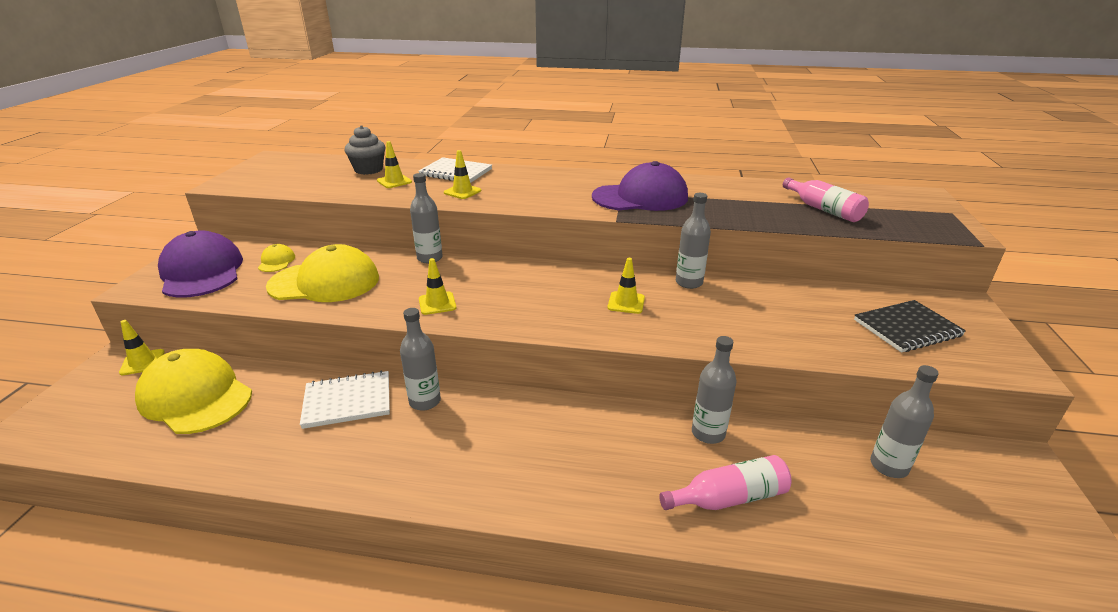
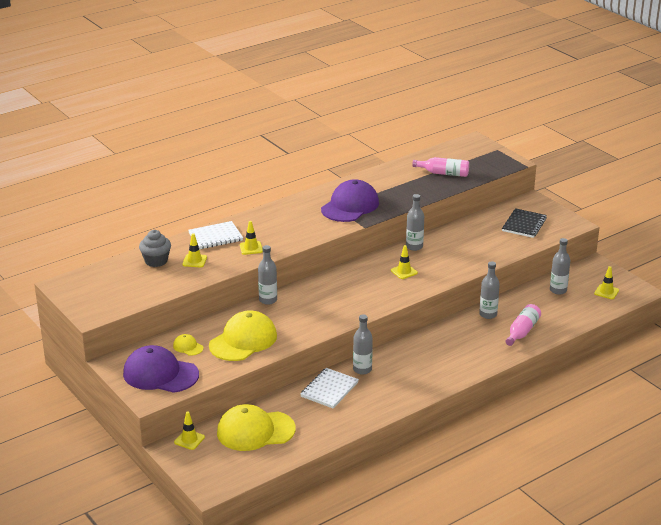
camera: 45 degrees left, 0 degrees up
yellow traffic cone [419,258,456,315] -> yellow traffic cone moved to [594,266,619,299]

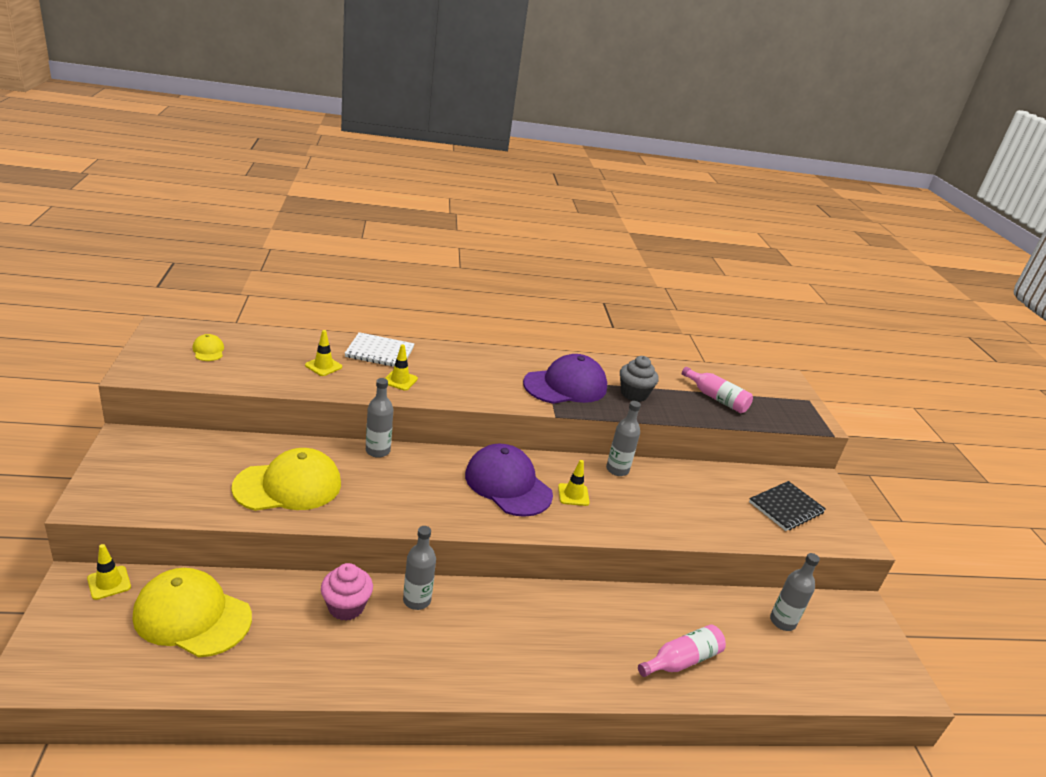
camera: 25 degrees right, 0 degrees up
purple cap [123,345,199,393] -> purple cap moved to [465,444,553,517]
grey cupcake [139,230,171,267] -> grey cupcake moved to [620,356,659,402]
yellow cap [173,334,203,356] -> yellow cap moved to [192,334,224,361]
white notebook [300,368,359,409] -> pink cupcake [321,563,373,621]
grey bottle [479,261,500,319] -> none
yellow traffic cone [594,266,619,299] -> none

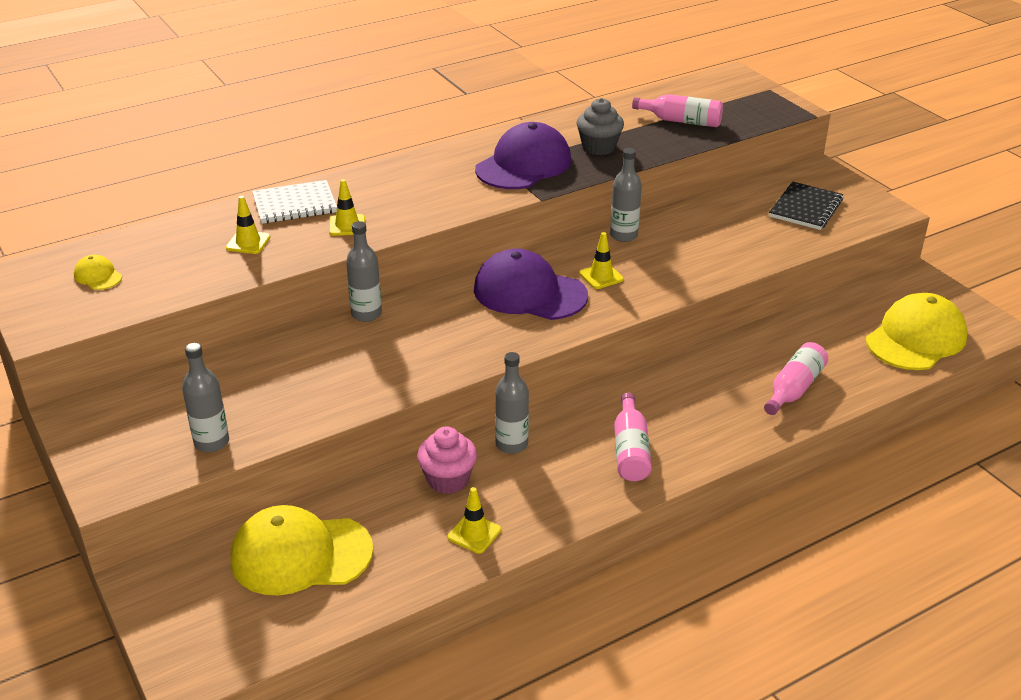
camera: 20 degrees left, 5 degrees up
yellow traffic cone [87,544,131,600] -> yellow traffic cone moved to [448,487,501,554]
yellow cap [231,448,341,511] -> yellow cap moved to [866,293,968,370]
grey bottle [770,553,820,631] -> grey bottle moved to [182,343,229,452]
none -> pink bottle [614,393,652,481]

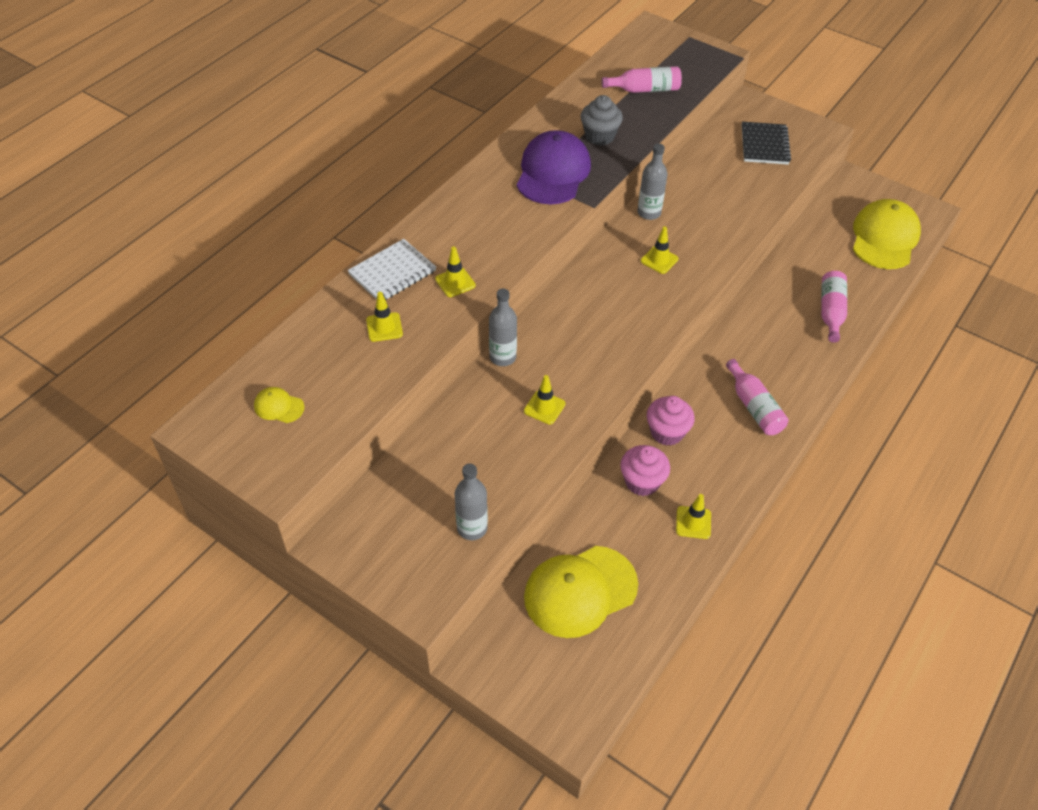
camera: 25 degrees left, 15 degrees up
purple cap [474,248,588,320] -> none
grey bottle [495,352,529,454] -> pink cupcake [647,396,695,446]
none -> yellow traffic cone [524,375,565,425]

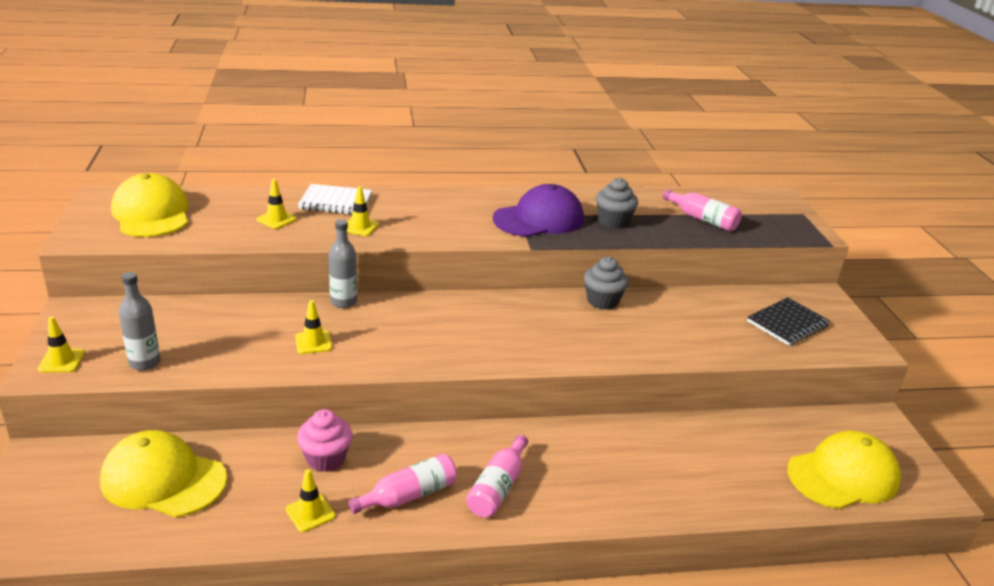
camera: 45 degrees right, 20 degrees down
yellow cap [254,387,305,423] -> yellow cap [111,173,189,237], size x2.29
grey bottle [637,144,668,220] -> grey cupcake [584,257,629,309]
yellow traffic cone [641,227,678,274] -> yellow traffic cone moved to [38,316,85,372]
pink cupcake [647,396,695,446] -> none
pink bottle [821,271,847,343] -> pink bottle moved to [348,454,457,514]

